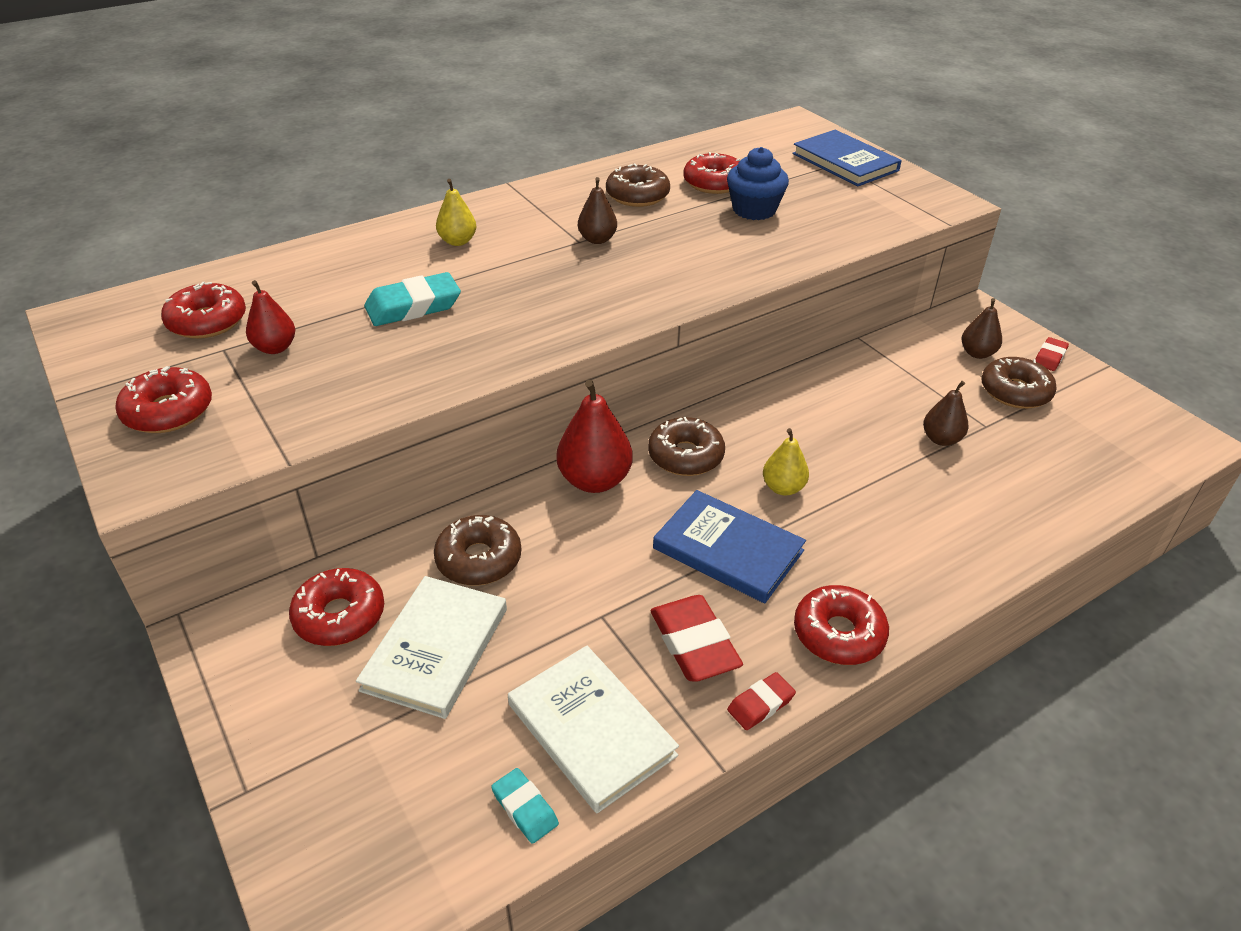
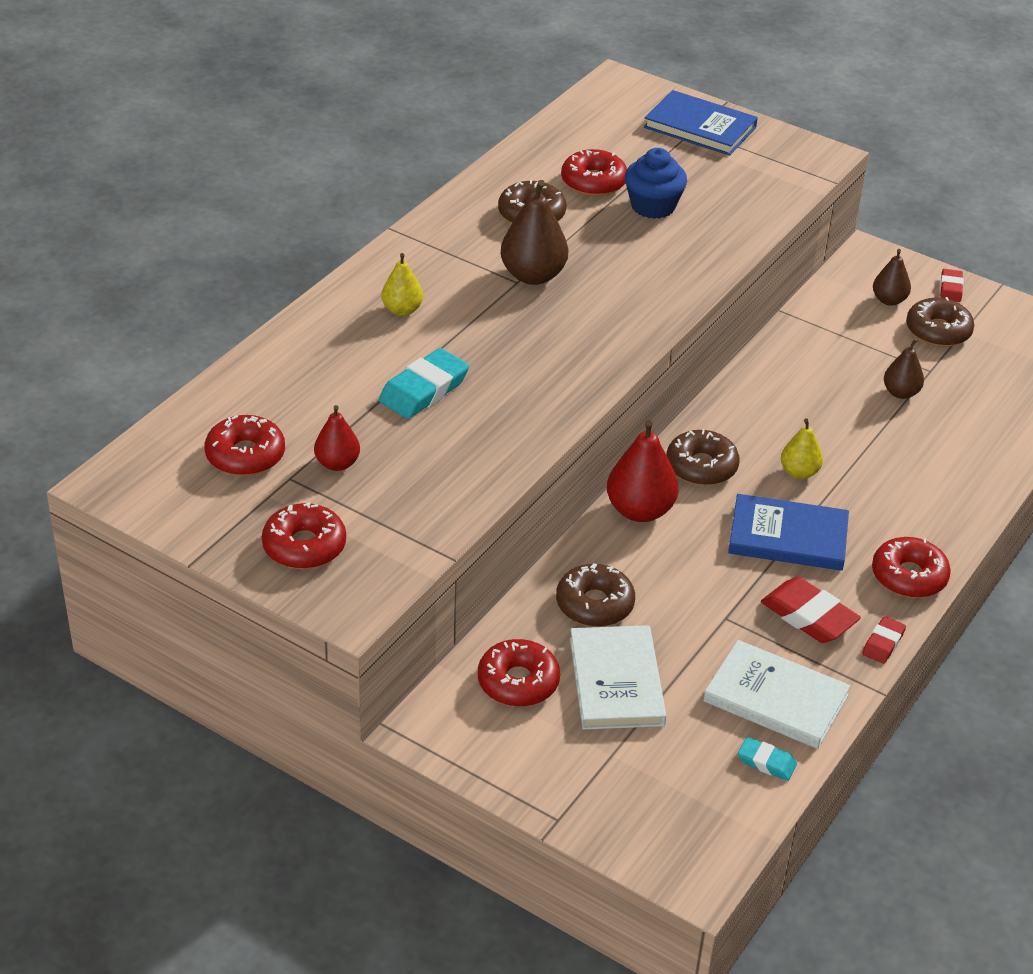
camera: 25 degrees left, 0 degrees up
brown pear [578,177,617,244] -> brown pear [501,180,568,285], size x1.66

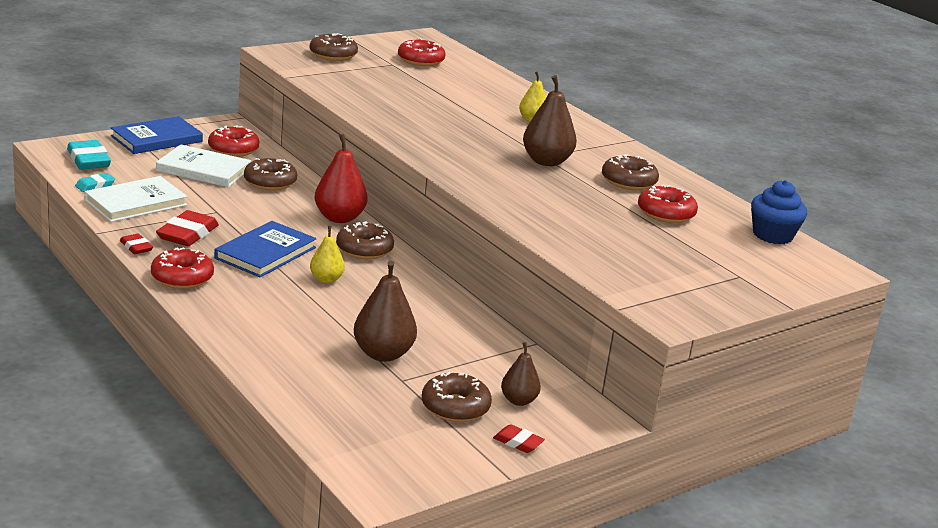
camera: 110 degrees right, 15 degrees down
red donut [262,502,346,569] -> brown donut [310,33,358,61]
red pear [314,405,360,471] -> none
turquoise eraser [379,348,469,419] -> turquoise eraser moved to [67,140,111,170]
blue cupcake [625,148,687,219] -> blue cupcake moved to [751,180,807,244]
blue book [644,90,758,156] -> blue book moved to [111,116,203,154]
red eraser [761,577,861,643] -> red eraser turned 45 degrees counterclockwise [156,210,219,246]
brown pear [884,338,924,399] -> brown pear [354,260,417,362], size x1.66

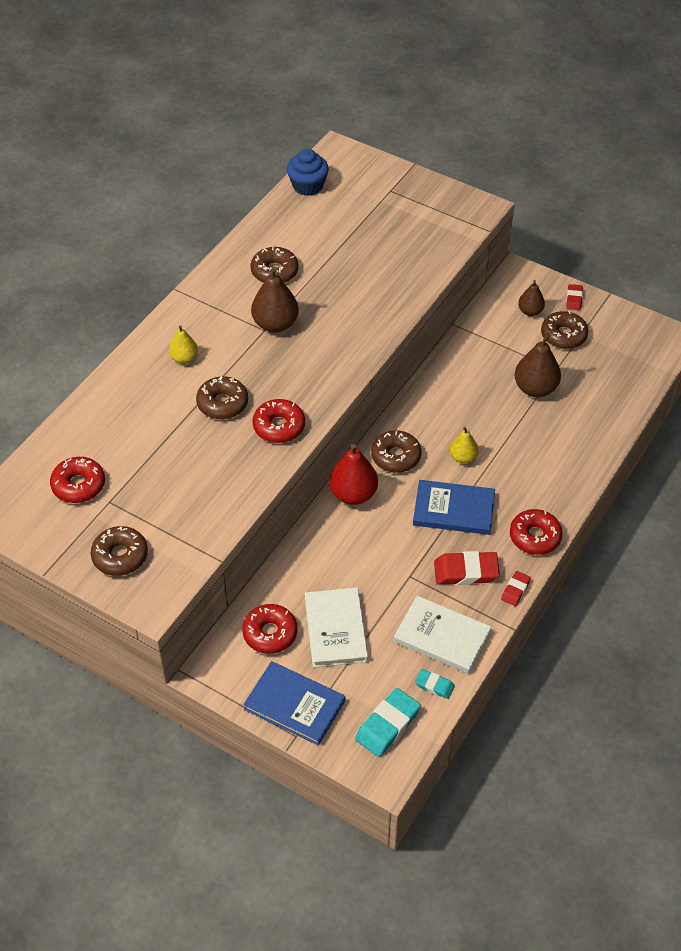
camera: 110 degrees left, 25 degrees up
brown donut [244,158,297,190] -> brown donut moved to [196,376,248,419]
red donut [638,185,698,223] -> red donut moved to [252,399,305,443]

